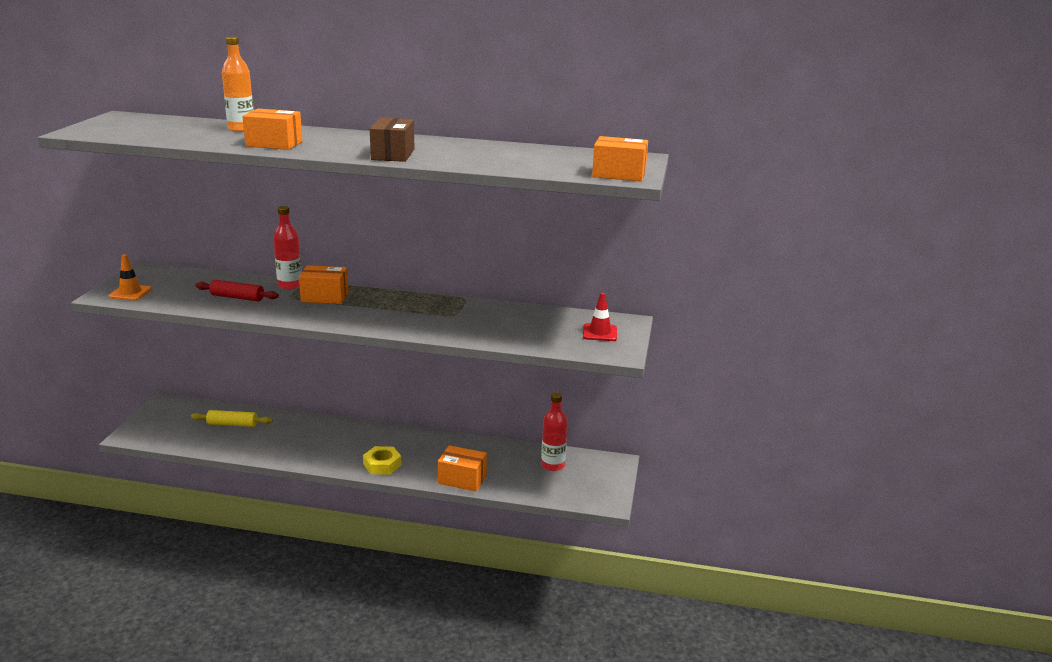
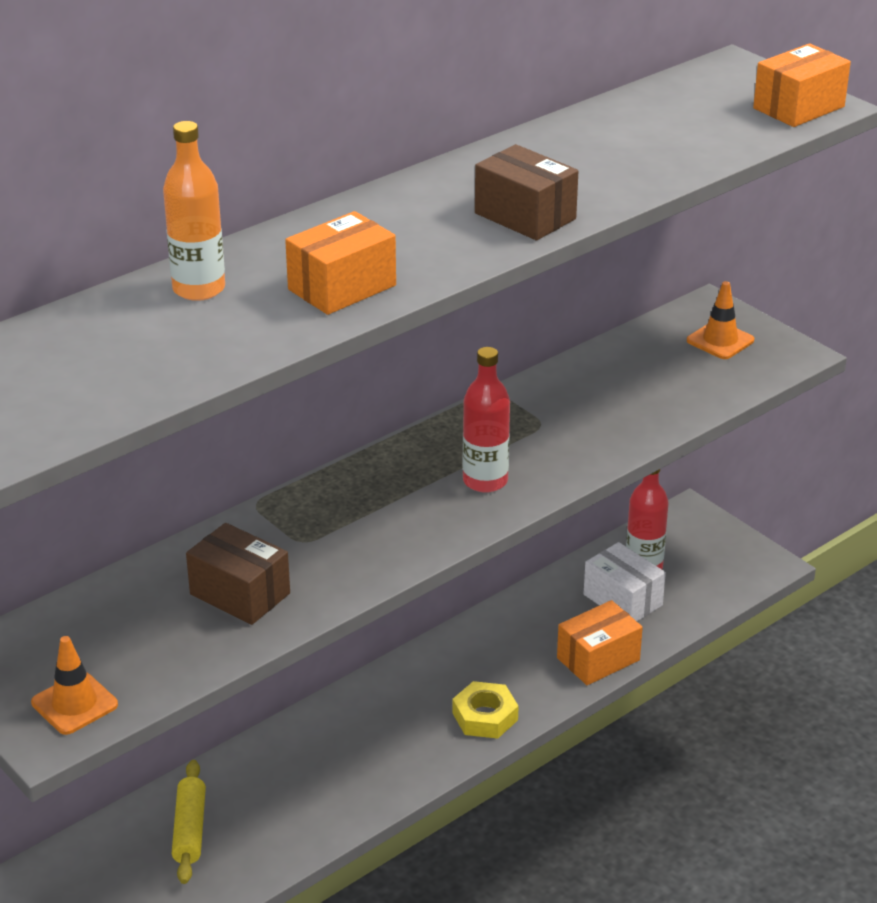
camera: 50 degrees left, 10 degrees up
yellow rolling pin [191,410,273,427] -> yellow rolling pin turned 45 degrees counterclockwise [172,760,206,884]
red rolling pin [195,280,279,301] -> brown box [186,523,290,625]
red bottle [273,206,302,290] -> red bottle moved to [463,347,510,493]
orange box [299,265,349,304] -> none
red traffic cone [583,293,617,341] -> orange traffic cone [687,281,754,359]
none -> white box [584,542,666,621]

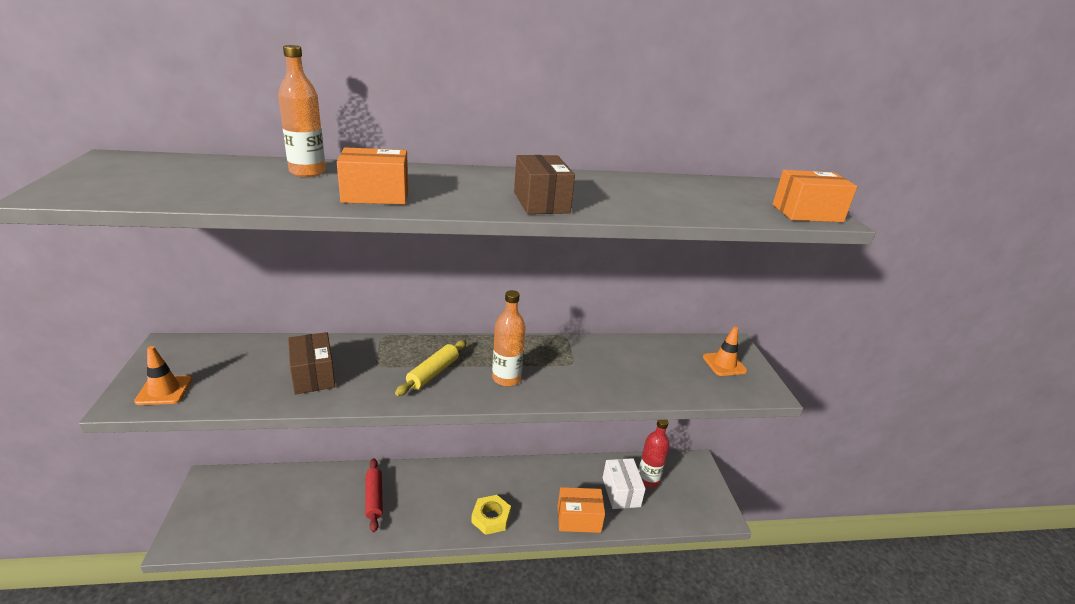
camera: 30 degrees right, 5 degrees down
yellow rolling pin [172,760,206,884] -> yellow rolling pin moved to [395,340,467,396]
red bottle [463,347,510,493] -> orange bottle [492,290,526,386]
none -> red rolling pin [365,458,383,532]

